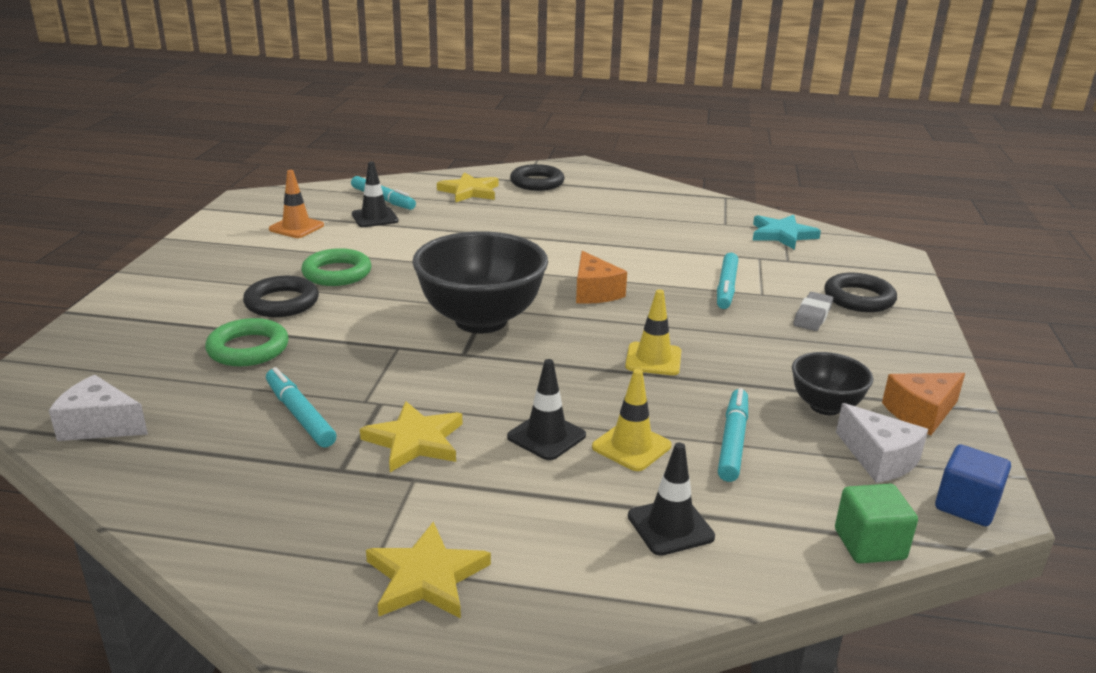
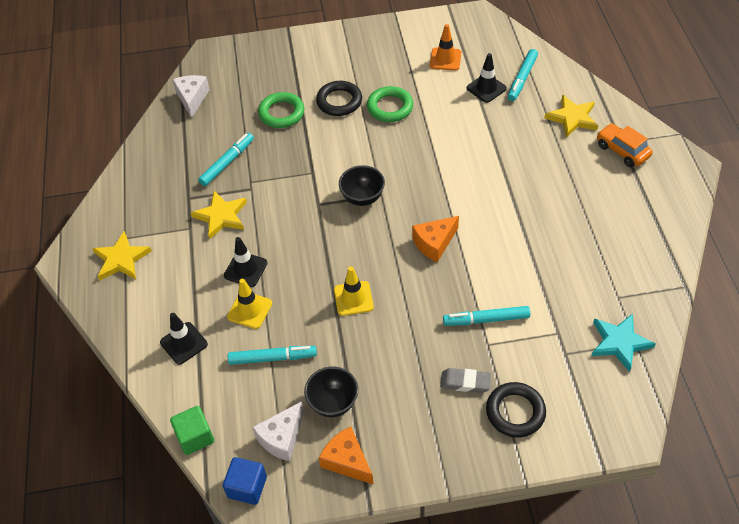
camera: 75 degrees right, 25 degrees up
black bowl [412,231,548,333] -> black bowl [339,165,385,206], size x0.52
black ring [510,164,565,191] -> orange car [597,123,653,167]

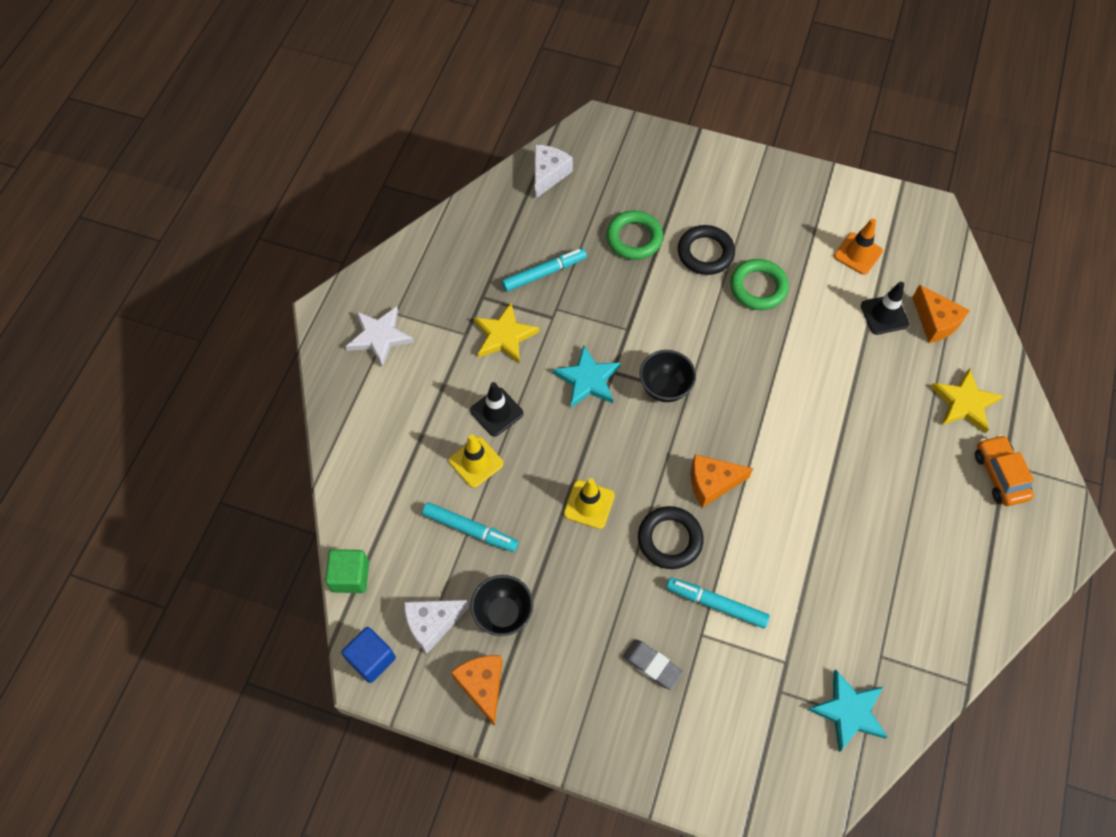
camera: 25 degrees right, 10 degrees up
yellow star [92,231,152,280] -> white star [345,306,414,368]
black traffic cone [160,313,208,365] -> none
black ring [486,382,546,438] -> black ring moved to [638,506,704,569]
turquoise marker [508,49,538,101] -> orange cheese [912,285,970,343]
none -> turquoise star [553,345,621,407]

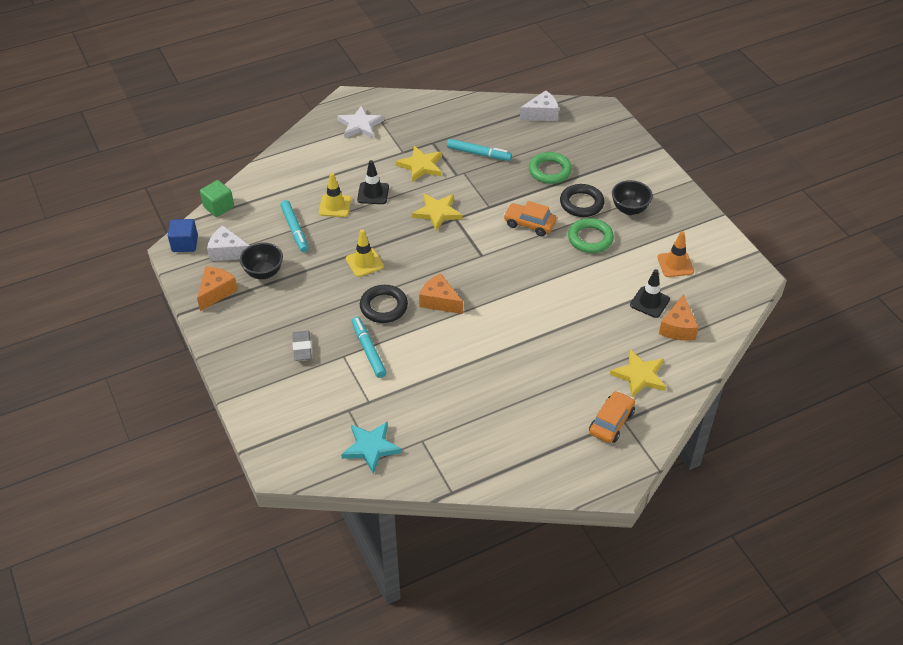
camera: 45 degrees right, 15 degrees down
turquoise star [553,345,621,407] -> yellow star [412,193,463,231]
black bowl [639,350,696,402] -> black bowl moved to [612,180,653,215]
none -> orange car [503,201,557,236]

